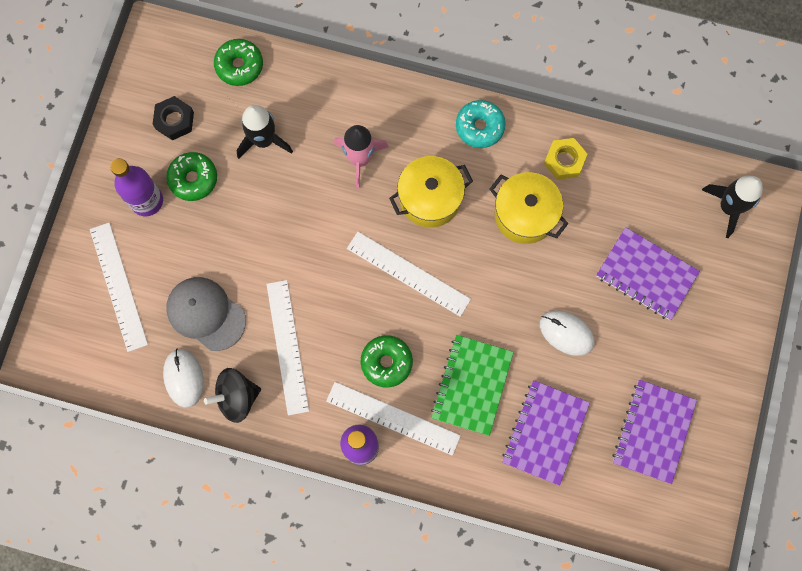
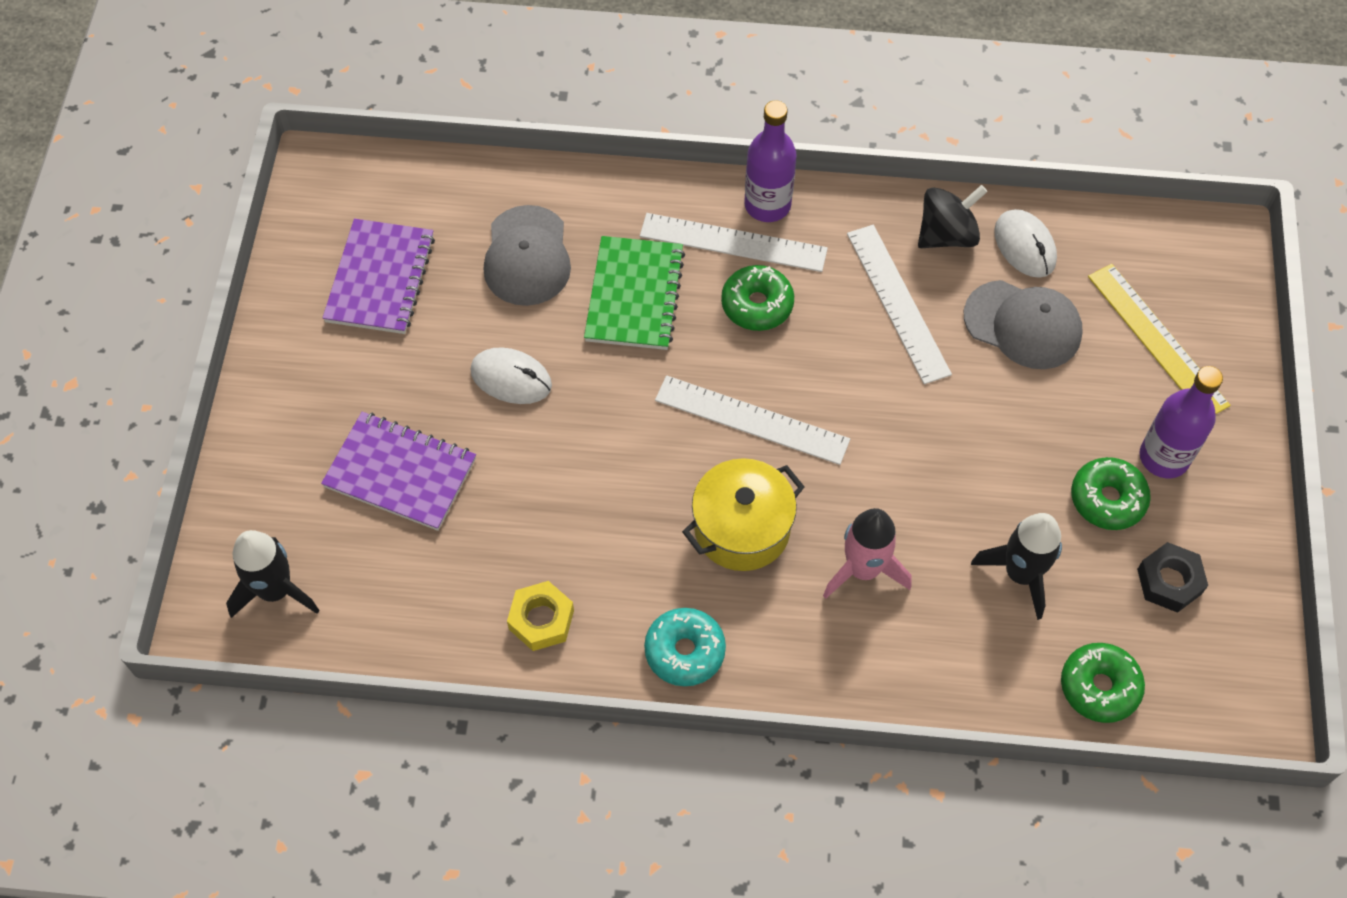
camera: 170 degrees right, 15 degrees down
white ruler [90,223,148,352] -> yellow ruler [1088,264,1231,414]
yellow pot [490,172,569,244] -> none
purple notebook [502,380,590,486] -> grey cap [484,205,571,306]

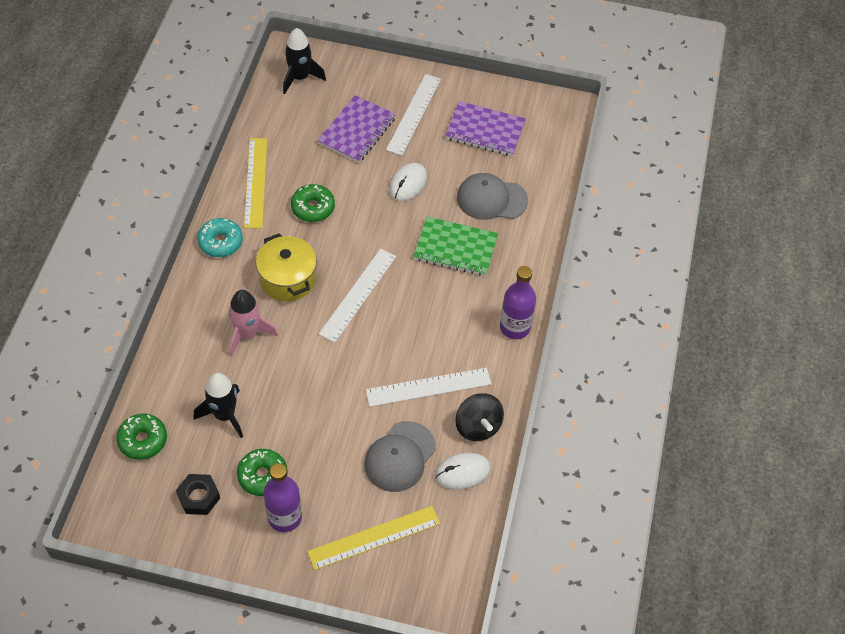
camera: 95 degrees right, 5 degrees down
yellow nut [507,581,574,651] -> yellow ruler [244,138,267,228]
white ruler [640,213,828,272] -> white ruler moved to [386,74,441,155]
green donut [721,265,794,331] -> green donut moved to [291,184,335,222]

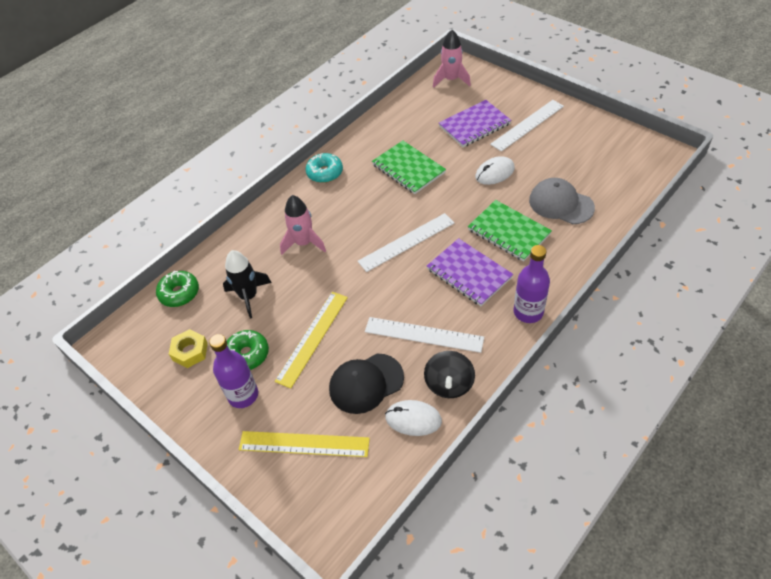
camera: 35 degrees right, 5 degrees down
black nut [176,474,220,515] -> yellow nut [169,329,208,368]
yellow ruler [244,138,267,228] -> yellow ruler moved to [275,292,348,388]
yellow pot [256,233,317,301] -> none
black rocket [283,28,326,94] -> pink rocket [433,30,471,88]
green donut [291,184,335,222] -> green notebook [372,140,446,194]
grey cap [364,421,436,492] -> black cap [329,354,404,414]
purple notebook [445,101,526,156] -> purple notebook moved to [427,238,513,306]

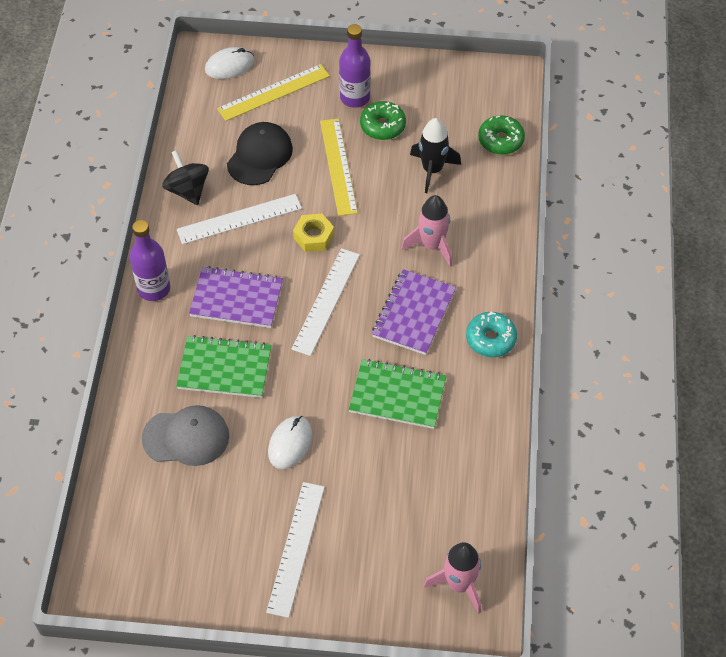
camera: 140 degrees right, 5 degrees up
yellow nut [169,329,208,368] -> yellow nut moved to [293,214,334,252]
white mouse [385,400,442,436] -> white mouse moved to [205,47,254,79]
purple notebook [439,100,511,147] -> purple notebook moved to [372,269,456,355]

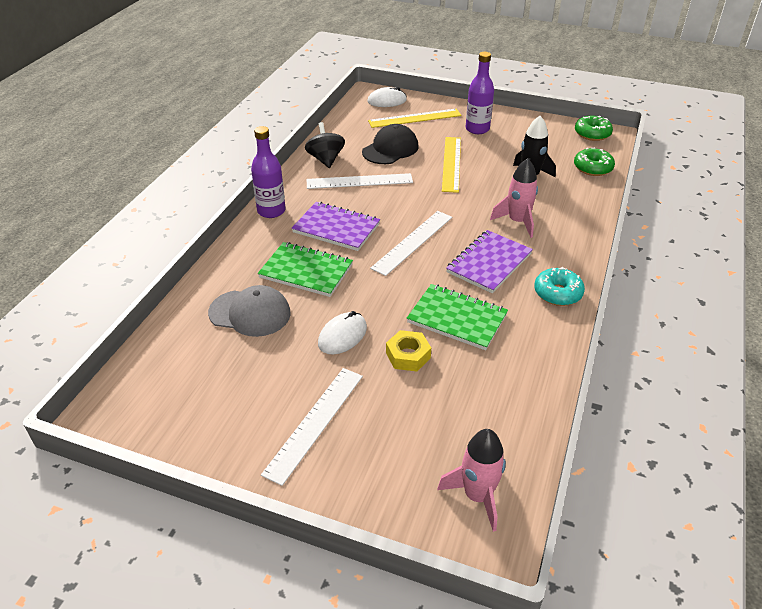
camera: 15 degrees right, 15 degrees down
yellow nut [293,214,334,252] -> yellow nut moved to [386,330,431,371]
green donut [360,101,406,140] -> green donut moved to [575,115,613,141]

